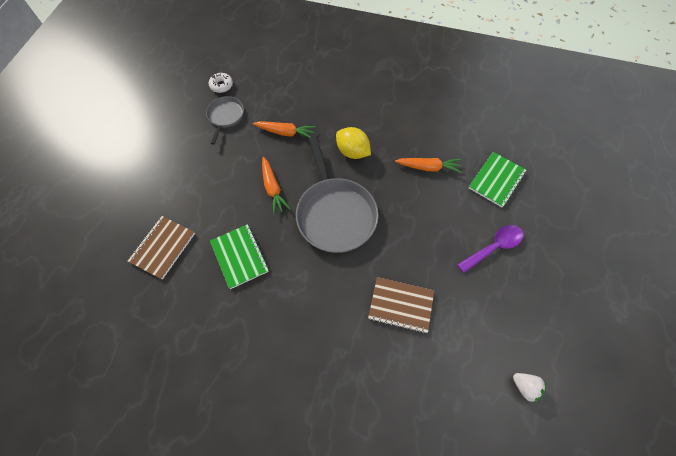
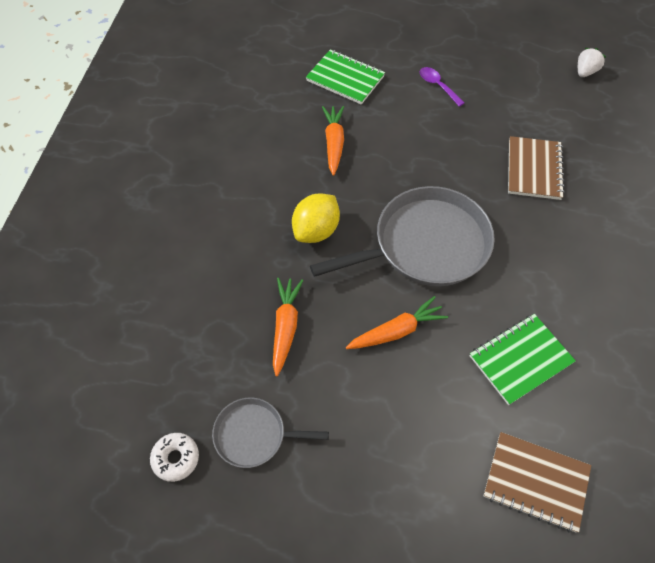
camera: 95 degrees left, 5 degrees down
purple spoon [457,225,524,273] -> purple spoon [420,67,464,107], size x0.66

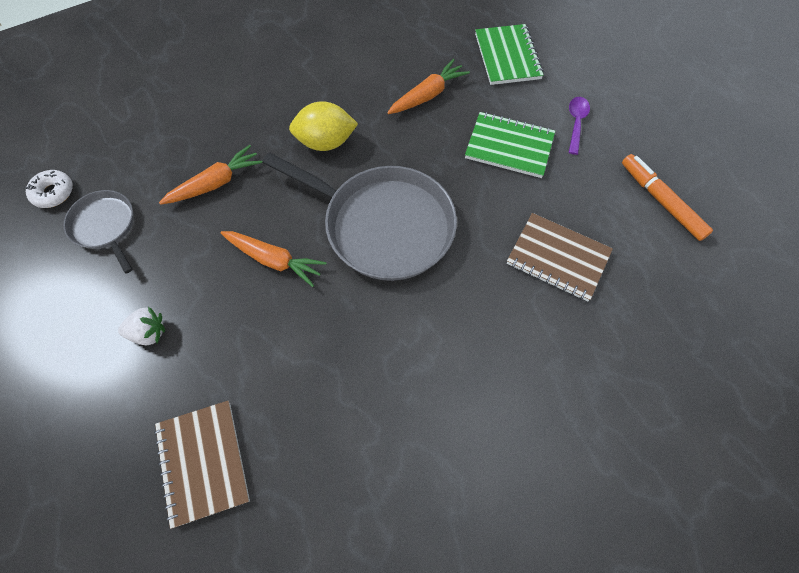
camera: 50 degrees right, 5 degrees up
green notebook [470,314,576,405] -> green notebook moved to [465,112,555,178]
brown notebook [508,136,565,200] -> brown notebook turned 60 degrees clockwise [507,213,613,302]
white strawberry [578,48,606,77] -> white strawberry moved to [118,307,165,345]
none -> orange marker [622,154,713,241]

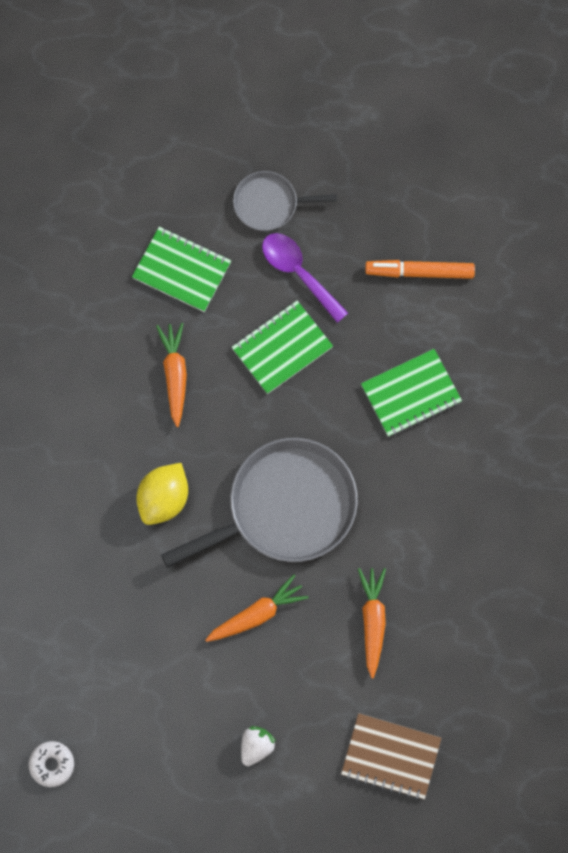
camera: 55 degrees left, 10 degrees up
grey pan [64,190,134,274] -> grey pan moved to [233,171,337,231]
orange carrot [159,145,262,205] -> orange carrot moved to [358,568,386,678]
brown notebook [507,213,613,302] -> green notebook [361,349,462,437]
purple spoon [569,97,590,155] -> purple spoon [262,233,348,323], size x1.52

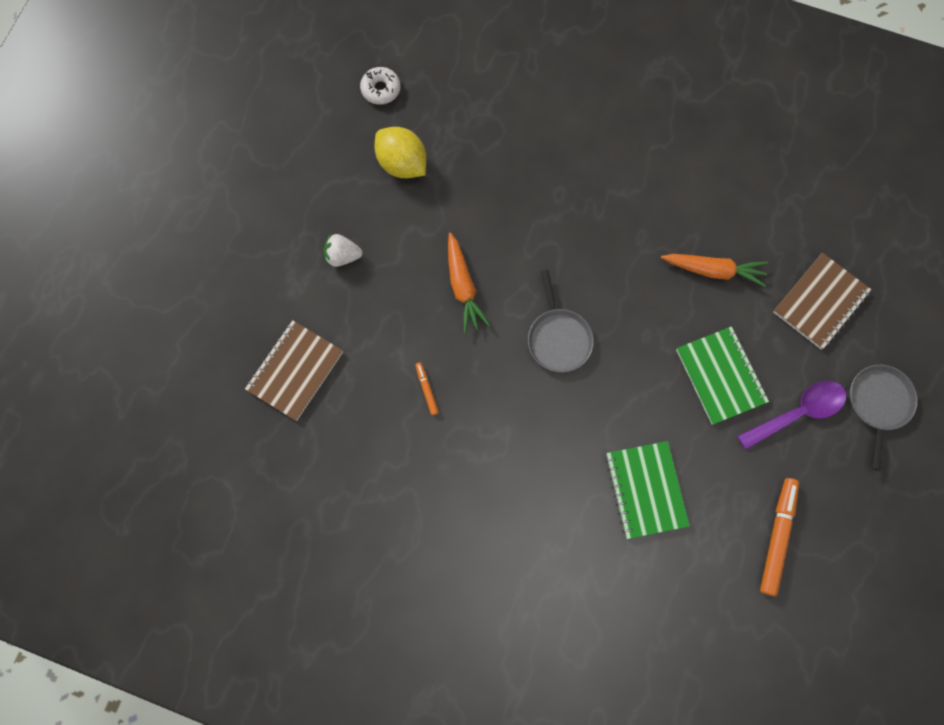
camera: 105 degrees right, 0 degrees up
green notebook [132,227,231,312] -> brown notebook [773,253,871,349]
yellow lemon [136,463,188,525] -> yellow lemon moved to [375,127,426,178]
grey pan [161,438,358,568] -> grey pan [528,270,594,372], size x0.52
white strawberry [241,726,276,766] -> white strawberry turned 135 degrees clockwise [324,234,363,267]
orange carrot [358,568,386,678] -> orange marker [415,362,439,415]

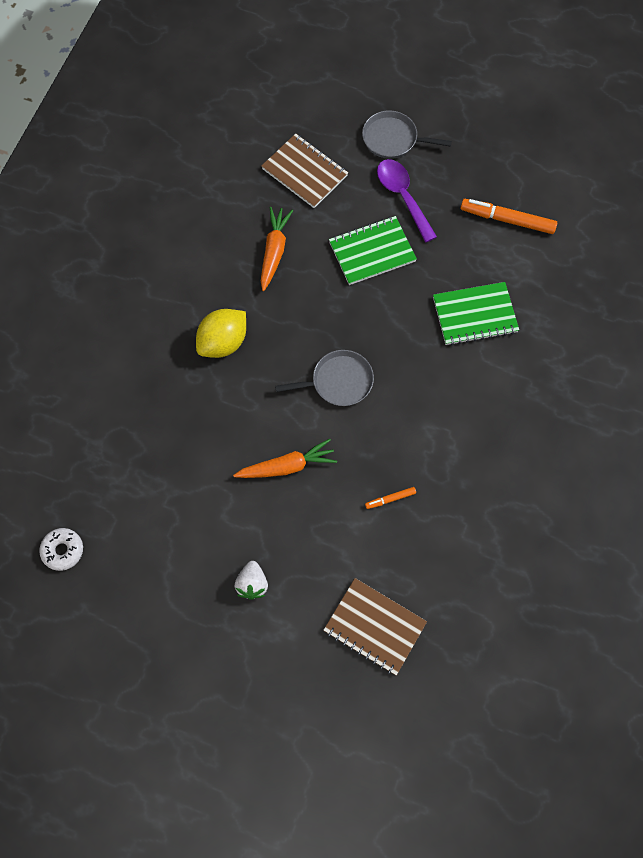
camera: 90 degrees left, 5 degrees down
yellow lemon [375,127,426,178] -> yellow lemon moved to [196,309,246,358]

